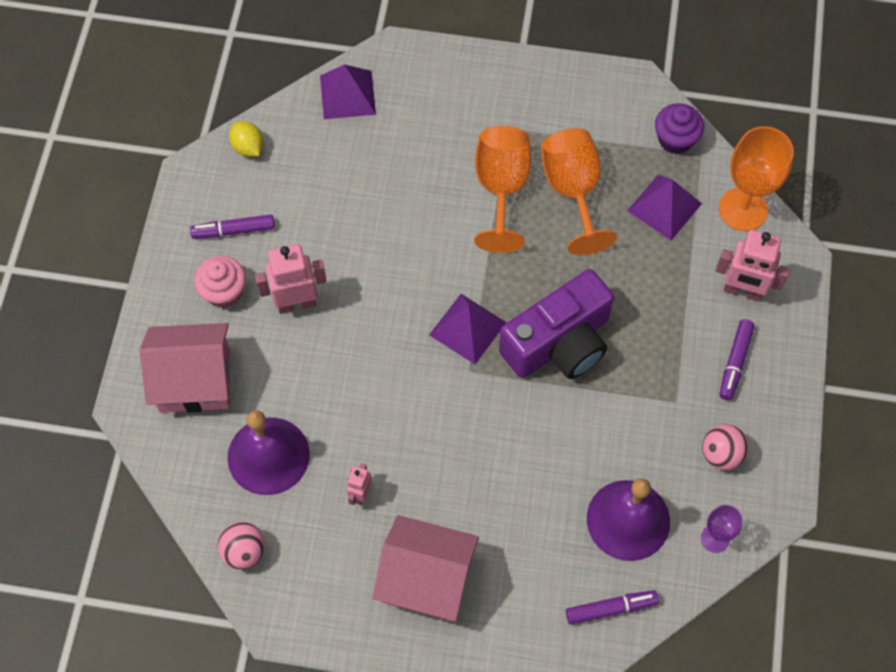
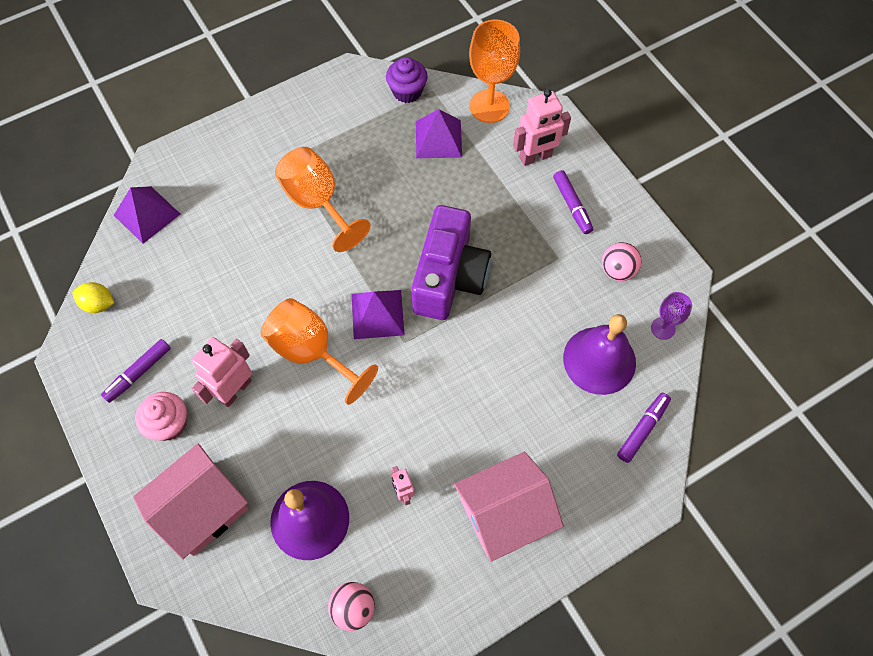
camera: 40 degrees left, 0 degrees up
orange goblet [541,128,617,255] -> orange goblet moved to [261,298,378,405]

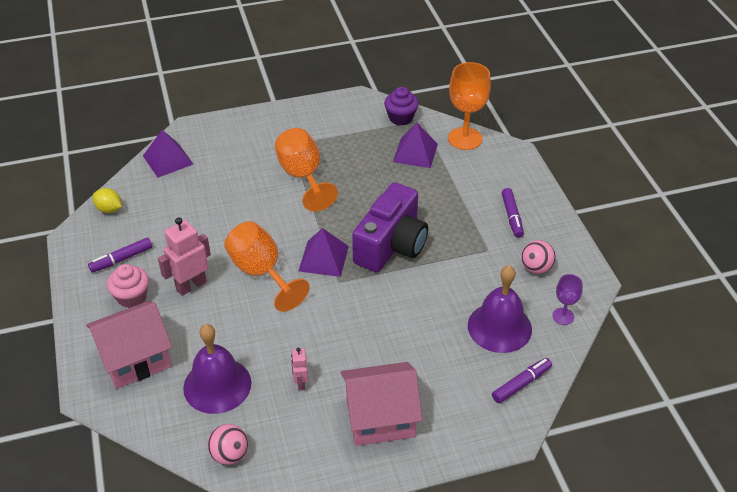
camera: 15 degrees right, 20 degrees down
pink robot [513,89,571,166] -> none

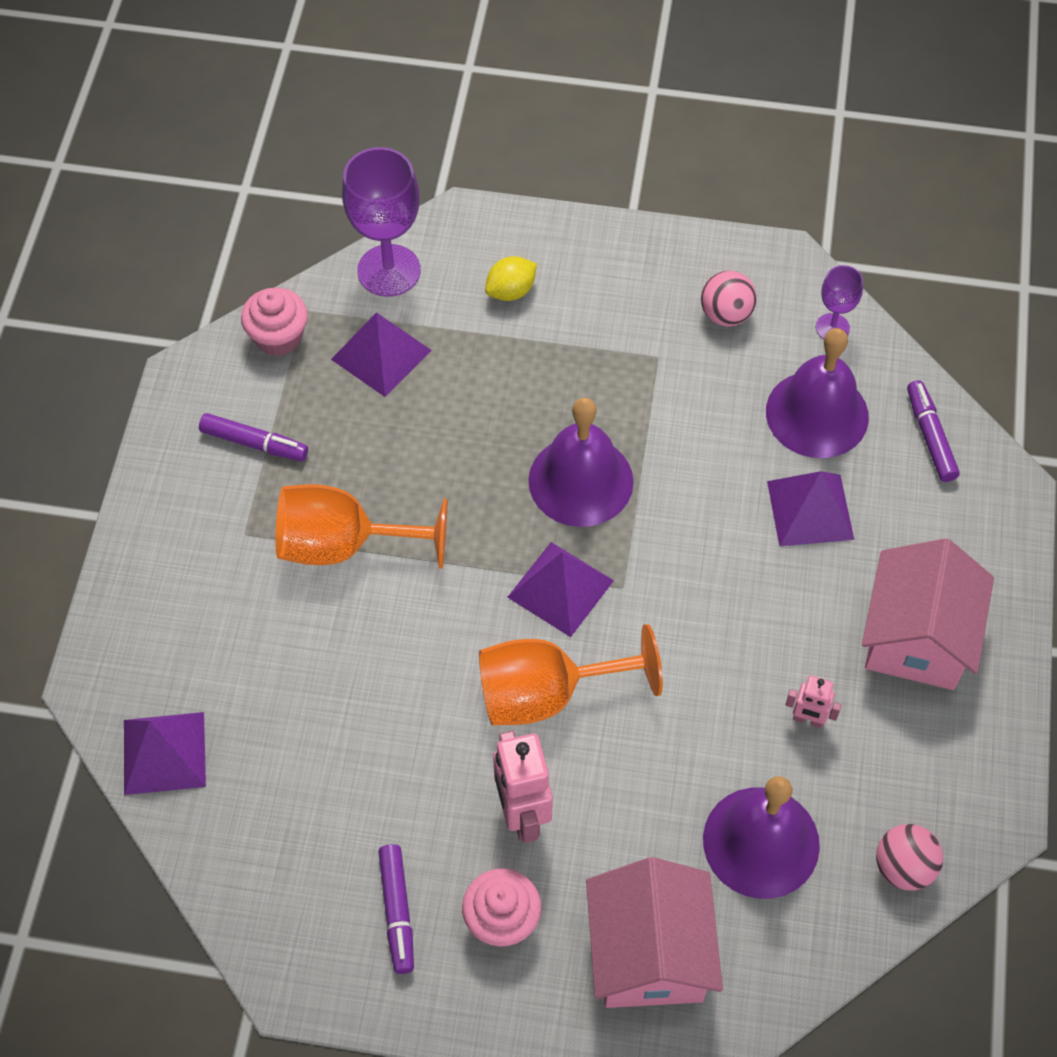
camera: 65 degrees left, 15 degrees up
yellow lemon [93,188,122,213] -> yellow lemon moved to [485,256,537,301]
purple camera [352,182,428,272] -> purple bell [528,398,634,527]
purple cupcake [384,87,419,125] -> pink cupcake [241,288,308,356]
orange goblet [448,62,491,150] -> purple goblet [342,147,421,297]
purple marker [502,188,524,238] -> purple marker moved to [199,413,308,461]
none -> purple pyramid [767,471,854,546]

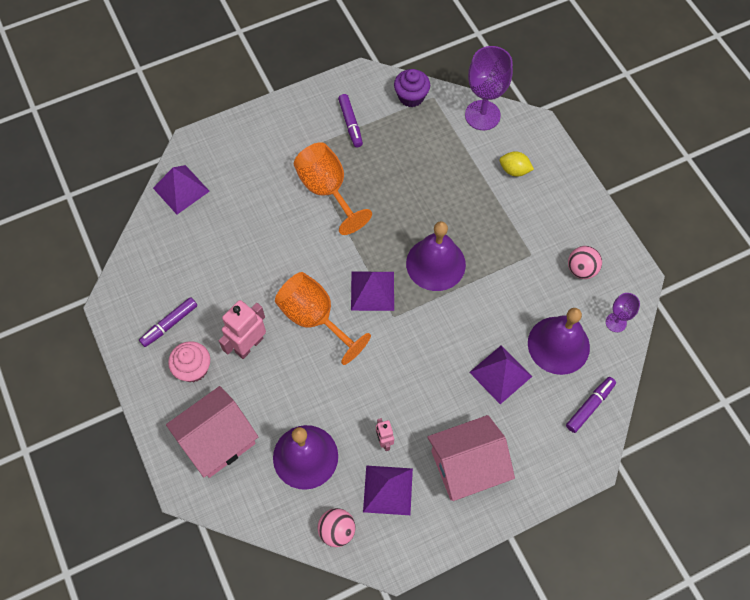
camera: 55 degrees right, 5 degrees up
pink cupcake [241,288,308,356] -> purple cupcake [394,69,430,107]
purple pyramid [331,312,432,397] -> purple pyramid moved to [363,465,413,515]

